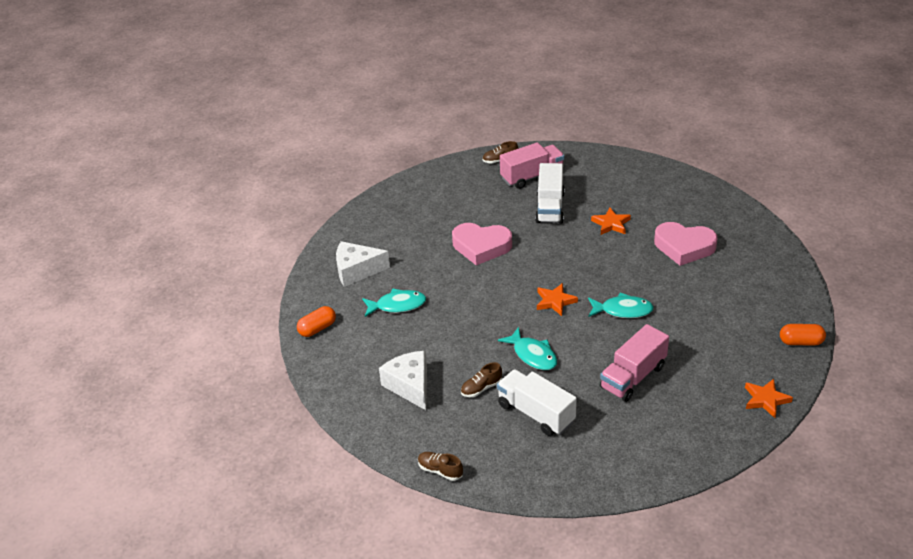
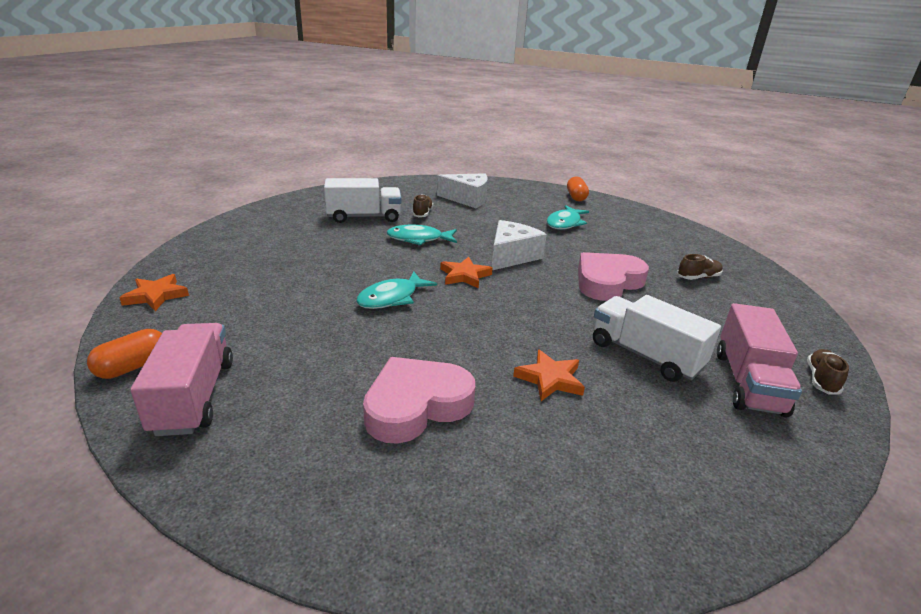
camera: 125 degrees right, 10 degrees down
white cheese [336,241,390,287] -> white cheese moved to [492,220,547,270]
brown shoe [418,452,463,481] -> brown shoe moved to [677,254,723,280]
pink truck [600,324,669,402] -> pink truck moved to [130,323,233,436]

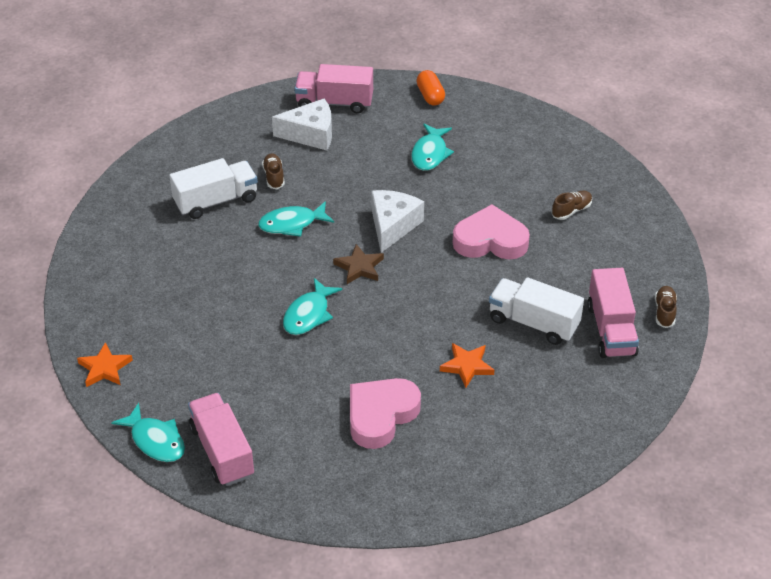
camera: 15 degrees left, 15 degrees up
orange capsule [87,329,162,379] -> turquoise fish [111,403,185,462]
orange star [440,257,493,288] -> brown star [333,244,384,284]
pink heart [578,252,649,301] -> pink heart turned 60 degrees clockwise [453,204,530,259]
none -> pink truck [294,64,373,114]

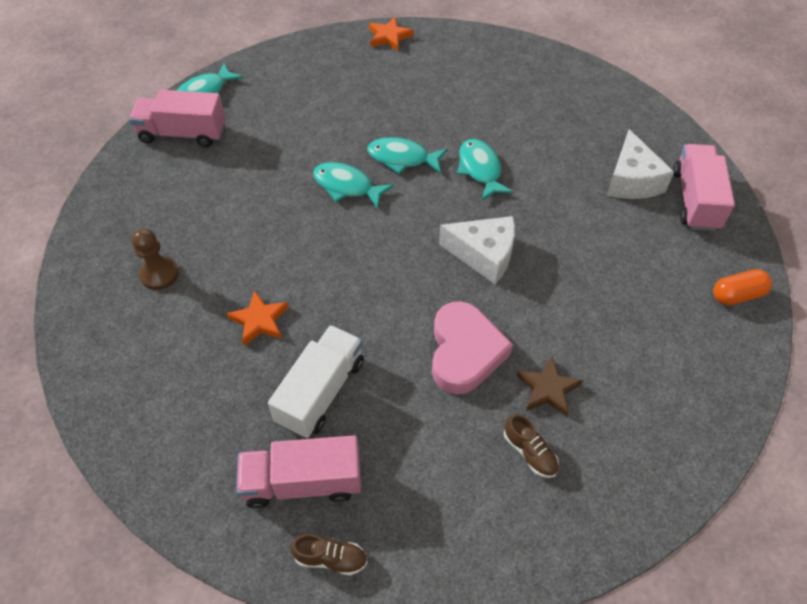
camera: 90 degrees right, 10 degrees up
orange star [77,342,133,387] -> orange star moved to [369,17,413,51]
white truck [169,158,258,219] -> none
pink truck [188,393,254,486] -> pink truck turned 150 degrees counterclockwise [129,90,226,147]
brown shoe [262,154,285,189] -> none
brown star [333,244,384,284] -> brown star moved to [517,356,583,417]
pink heart [350,378,421,449] -> none
turquoise fish [411,124,454,171] -> turquoise fish moved to [367,137,447,174]
none -> brown pawn [132,228,179,290]

